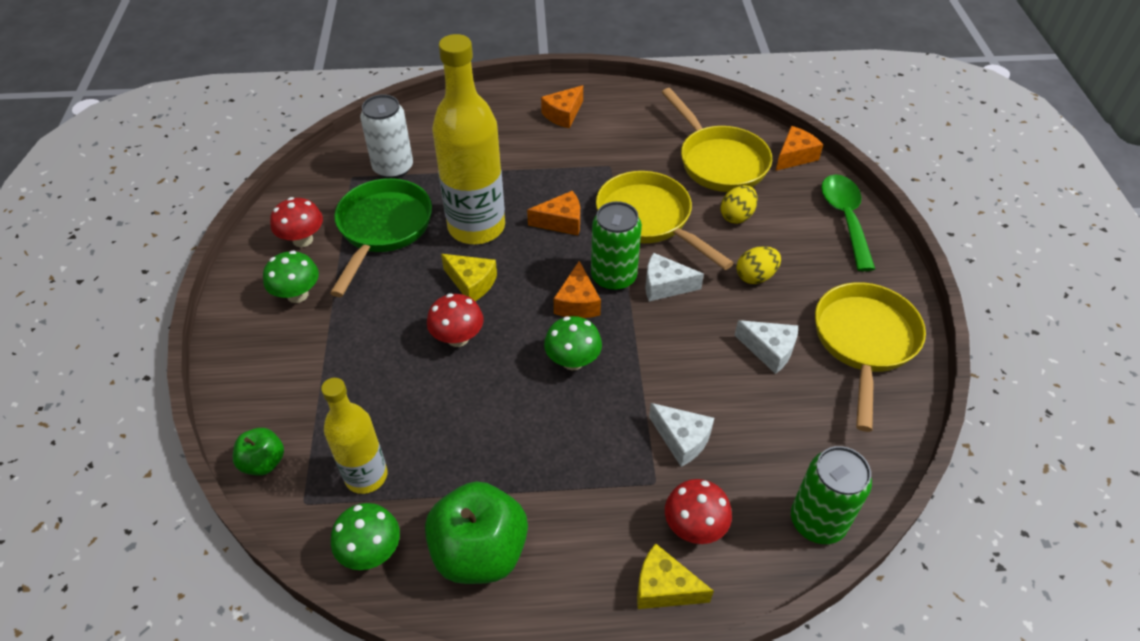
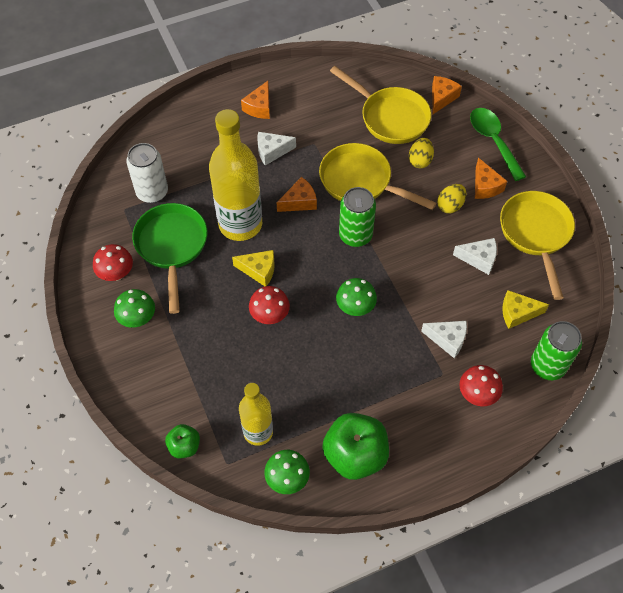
camera: 20 degrees left, 10 degrees up
orange cheese [554,261,601,318] -> orange cheese moved to [475,158,507,199]
yellow cheese [637,543,714,609] -> yellow cheese moved to [502,290,549,329]
white cheese [645,253,704,301] -> white cheese moved to [257,132,296,166]

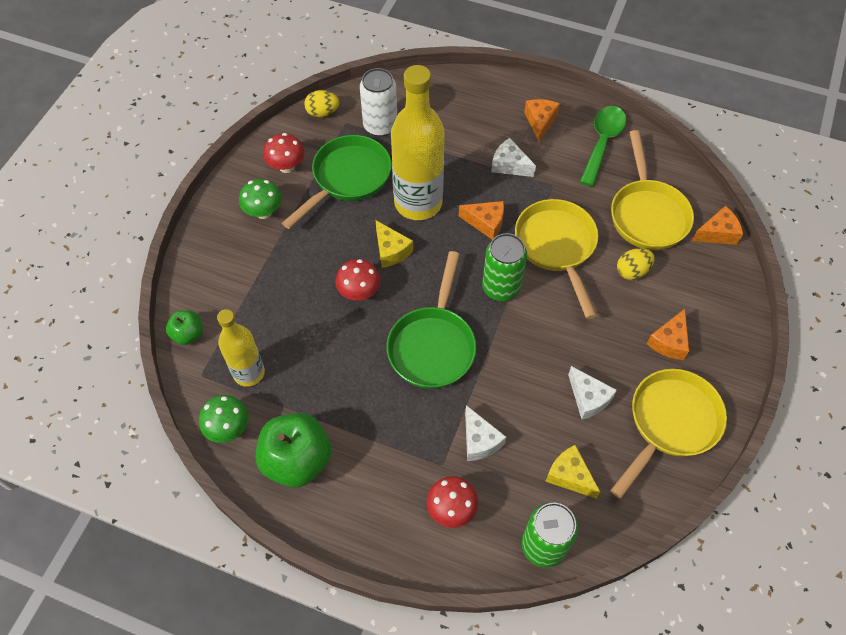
camera: 45 degrees right, 0 degrees up
orange cheese [241,81,270,119] -> orange cheese turned 120 degrees clockwise [524,99,560,142]
green mushroom [336,278,377,316] -> green pan [387,251,476,389]
yellow egg [437,184,466,213] -> yellow egg moved to [304,90,340,117]
green spoon [470,108,526,181] -> green spoon moved to [580,106,626,187]

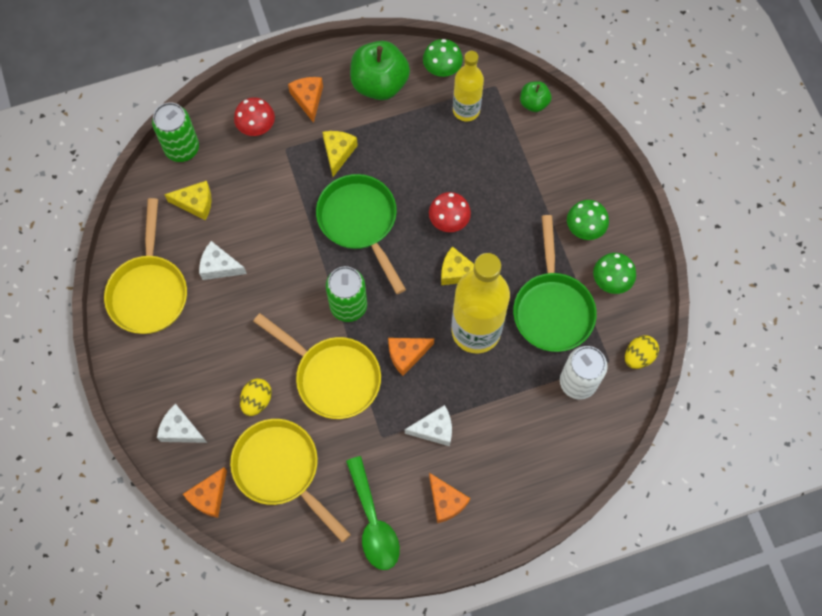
camera: 140 degrees right, 10 degrees up
red mushroom [263,133,305,173] -> green mushroom [593,253,636,294]
white cheese [465,405,506,461] -> white cheese moved to [157,404,207,443]
orange cheese [647,309,689,360] -> orange cheese moved to [288,77,323,123]
none -> yellow cheese [322,131,358,177]

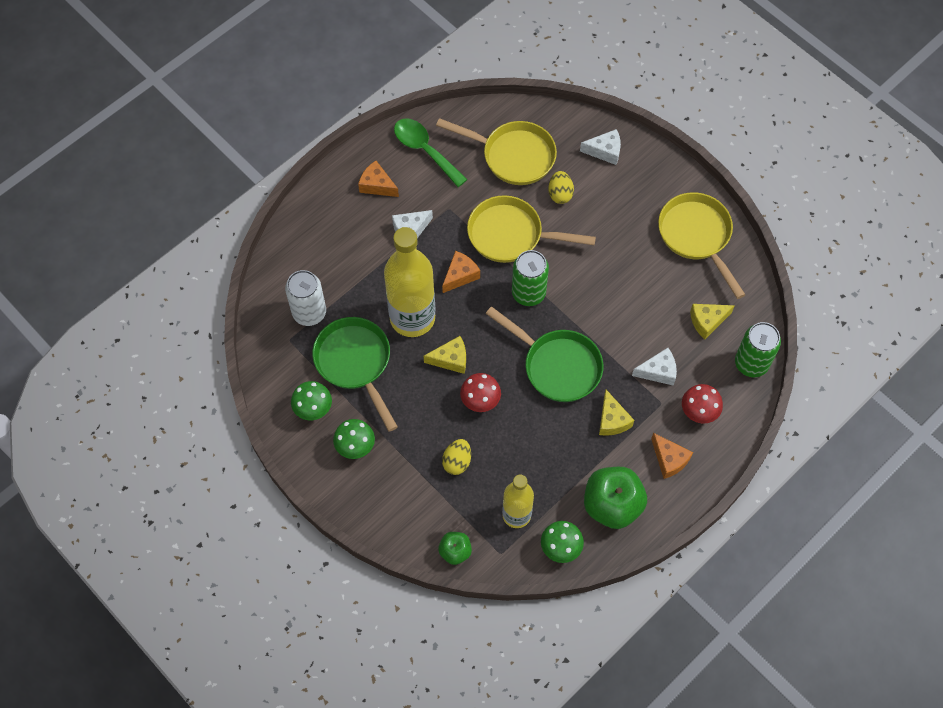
camera: 155 degrees right, 5 degrees down
orange cheese [183,467,227,518] -> none
white cheese [199,241,247,280] -> white cheese moved to [632,348,677,386]
yellow egg [625,335,659,369] -> yellow egg moved to [442,439,471,475]

